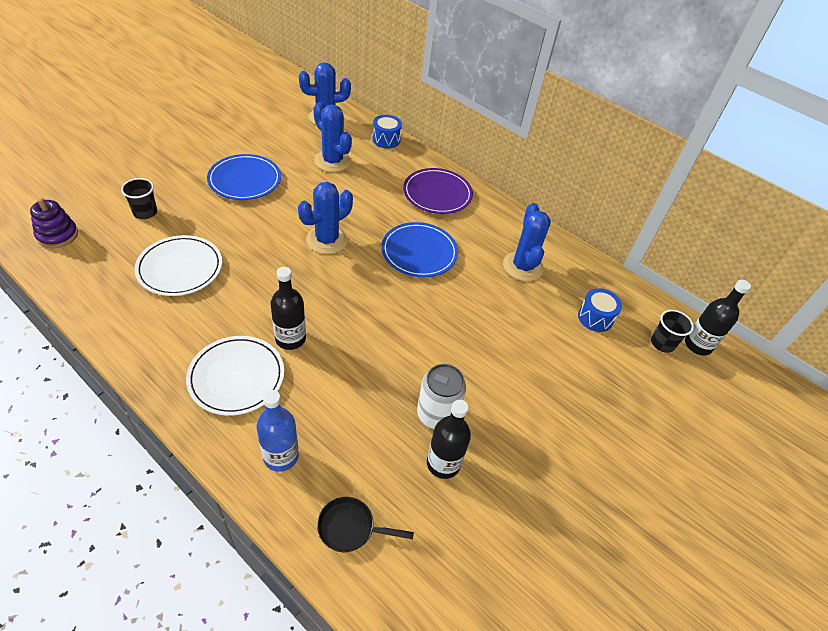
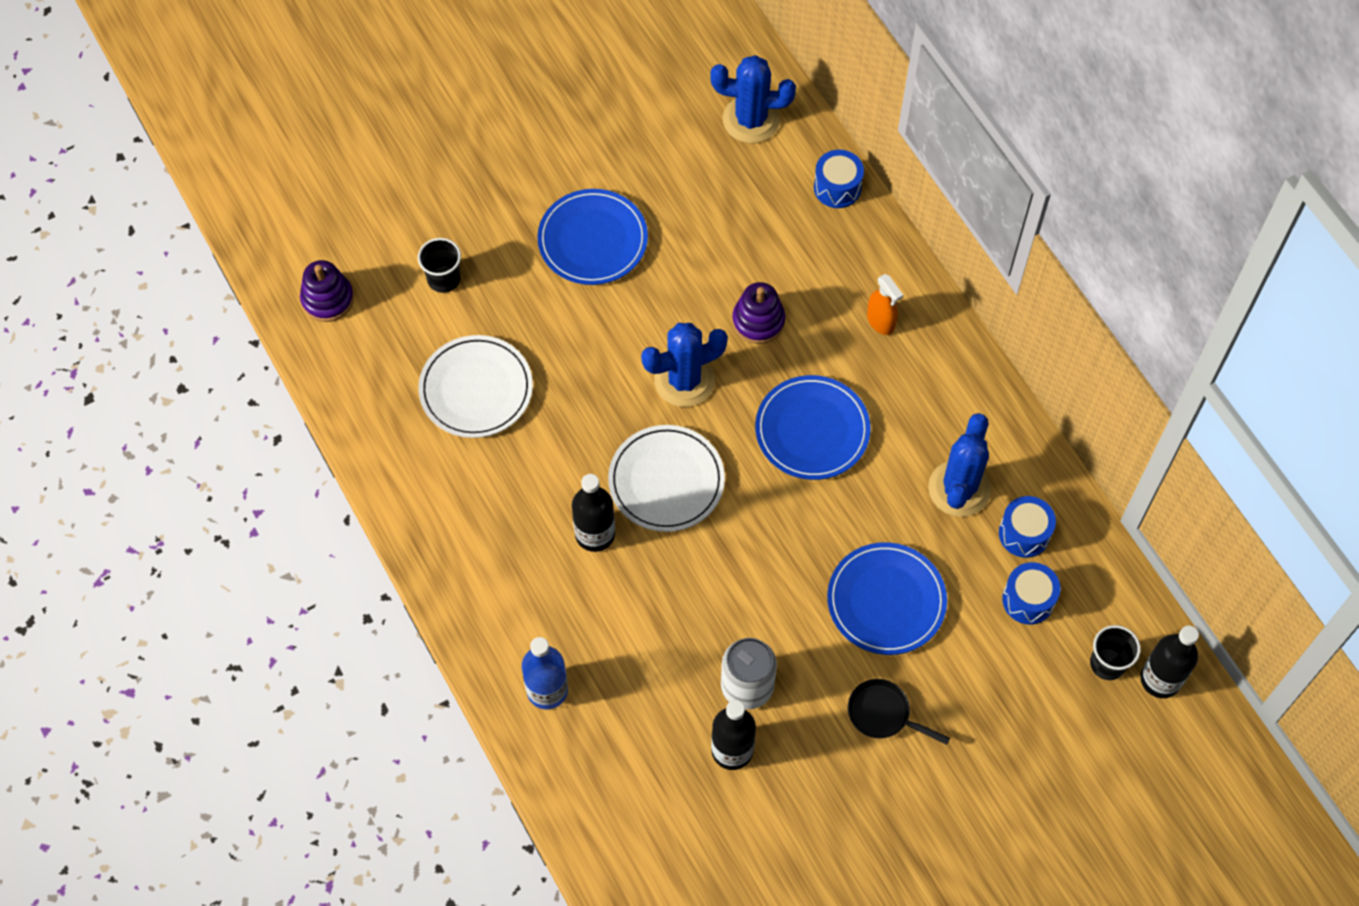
camera: 25 degrees right, 15 degrees up
white plate [186,336,284,416] -> white plate moved to [608,425,725,532]
blue cactus [313,102,352,172] -> none
black pan [317,497,414,552] -> black pan moved to [848,679,950,745]
purple plate [403,168,473,214] -> orange spray bottle [867,274,903,335]
none -> purple stacking toy [732,282,785,344]
none -> blue plate [827,542,947,655]
none -> blue drum [999,496,1056,558]

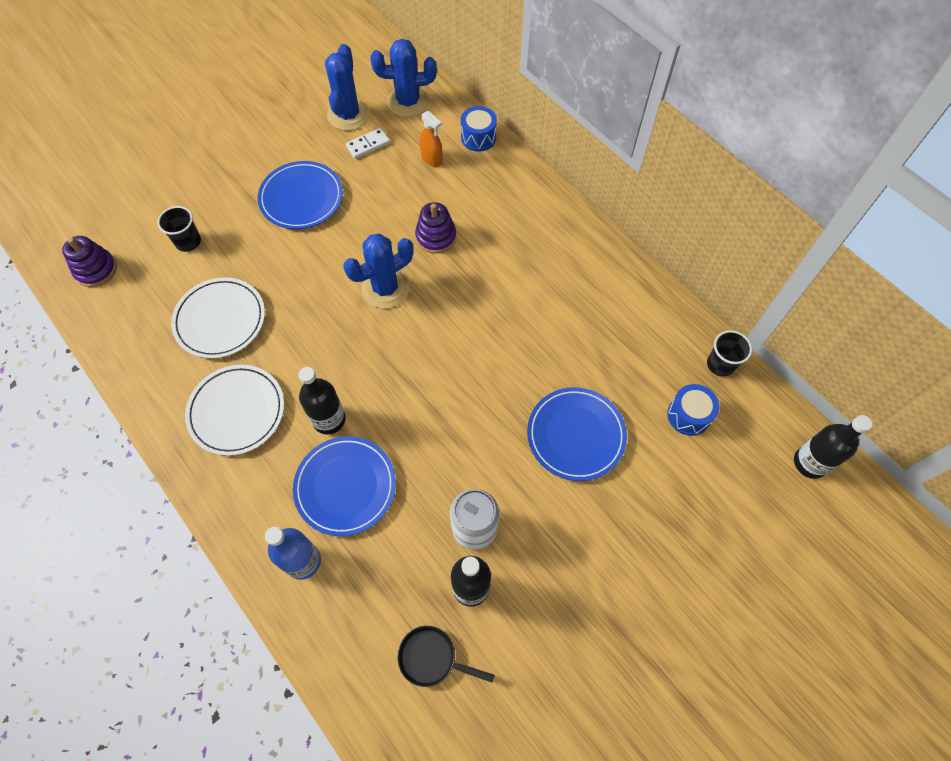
camera: 10 degrees left, 0 degrees up
white plate [608,425,725,532] -> white plate moved to [185,365,284,456]
blue plate [755,375,871,480] -> blue plate moved to [293,436,396,536]
black pan [848,679,950,745] -> black pan moved to [398,626,495,687]
orange spray bottle [867,274,903,335] -> orange spray bottle moved to [420,111,443,167]
blue cactus [928,413,991,517] -> blue cactus moved to [325,44,370,131]
blue drum [999,496,1056,558] -> none
black cup [1090,625,1141,680] -> black cup moved to [707,330,752,377]
none -> white domino [346,128,390,159]

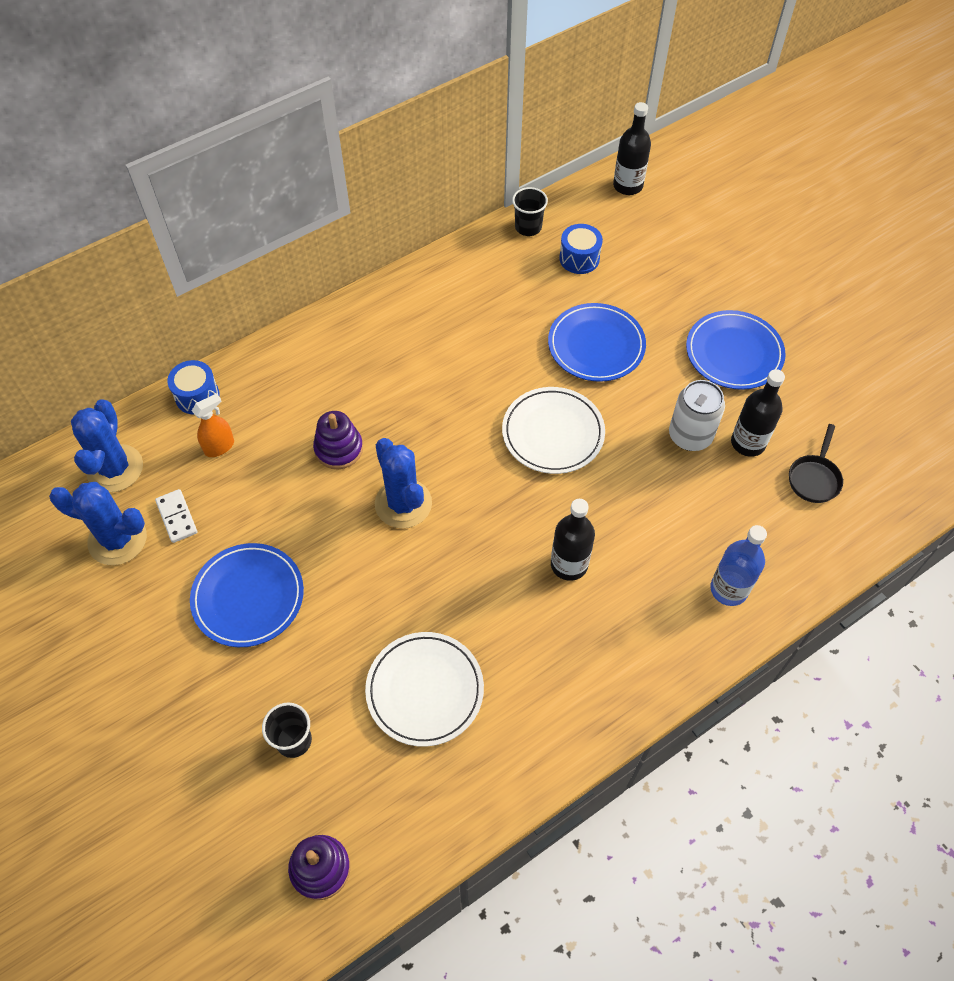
camera: 85 degrees left, 5 degrees down
white plate [185,365,284,456] -> white plate moved to [502,387,605,474]
blue plate [293,436,396,536] -> blue plate moved to [686,310,786,390]

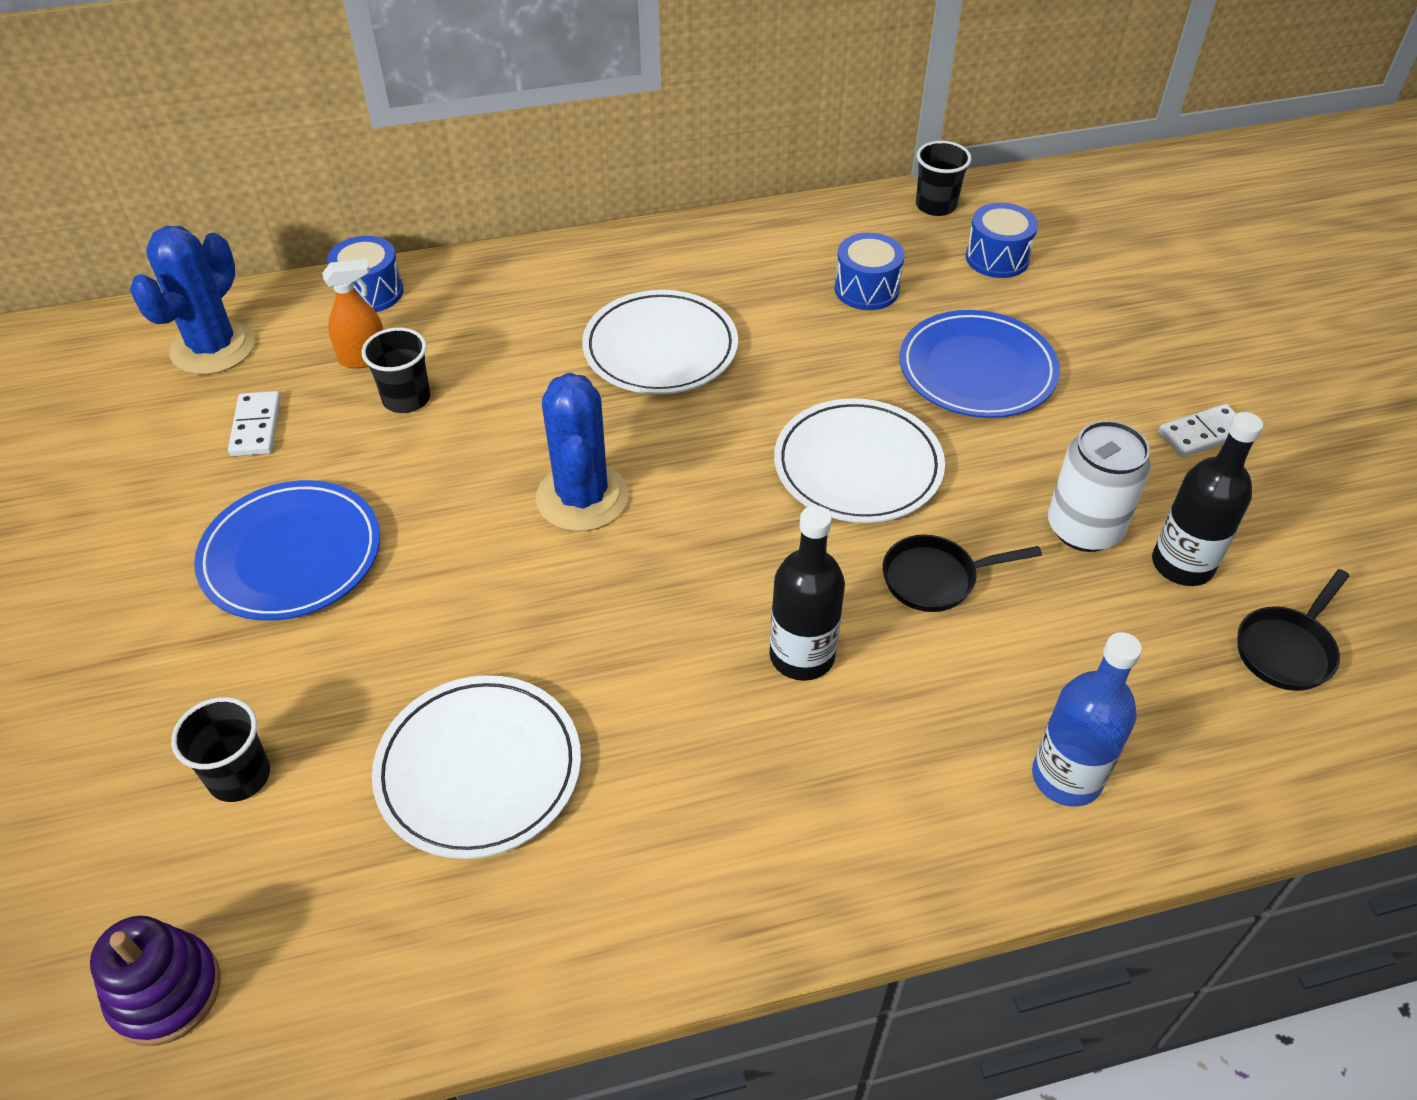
camera: 20 degrees right, 10 degrees down
blue cactus [49,482,147,565] -> none
purple stacking toy [313,411,363,470] -> none
black bottle [613,102,651,195] -> none
blue plate [686,310,786,390] -> white domino [1158,404,1237,457]
none -> black cup [362,327,430,413]
none -> white plate [582,290,738,394]
none -> blue drum [835,233,905,310]
none -> black pan [883,535,1042,612]

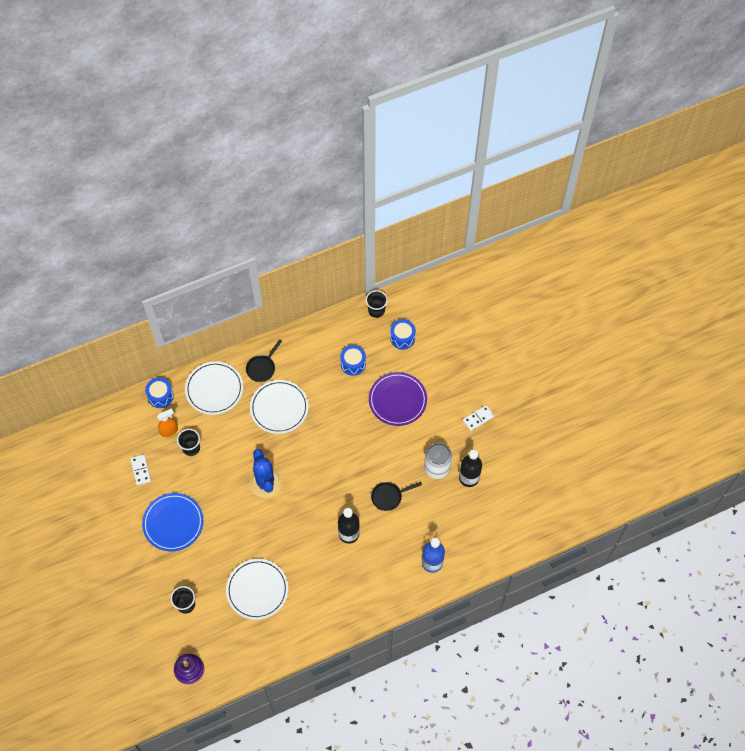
camera: 10 degrees left, 15 degrees up
blue cactus [130,226,255,375] -> none
white plate [774,398,945,523] -> white plate moved to [185,361,243,415]
blue plate [900,310,1060,418] -> purple plate [369,372,427,426]
black pan [1237,569,1349,691] -> black pan moved to [246,339,282,382]

